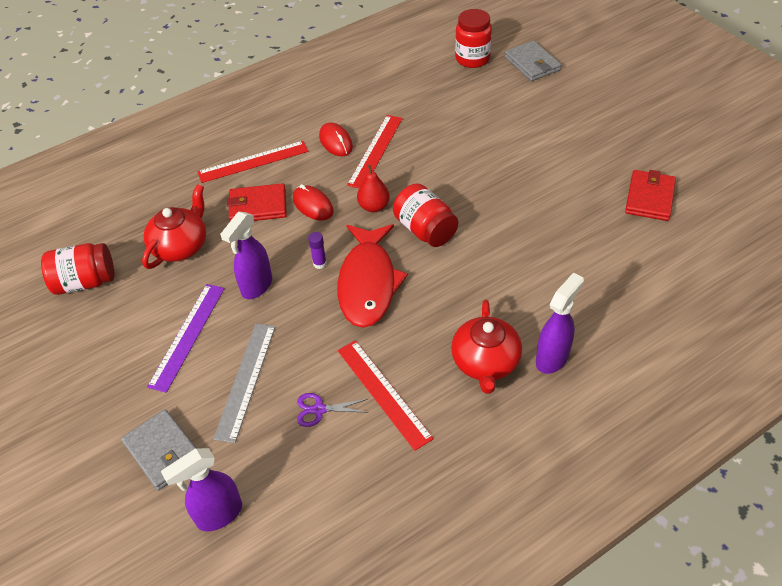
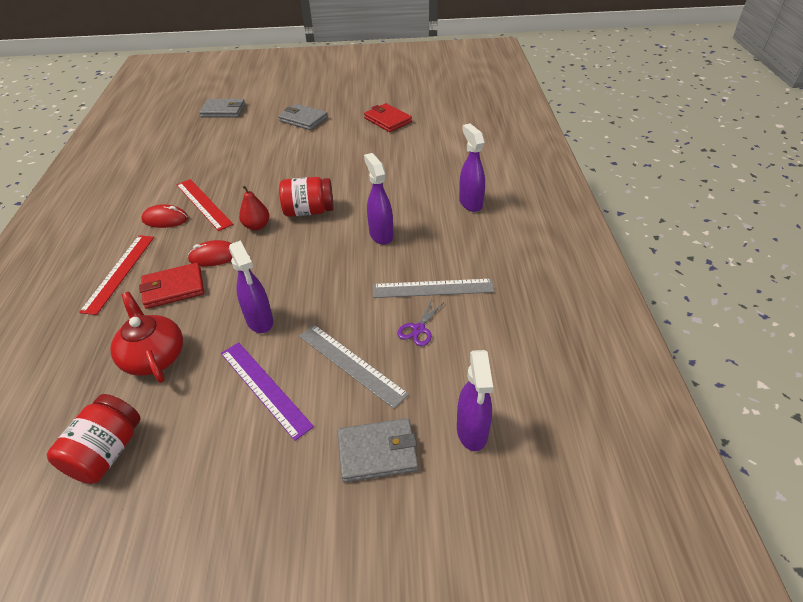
camera: 60 degrees left, 5 degrees down
red wallet [227,183,287,221] -> red wallet turned 45 degrees clockwise [139,263,204,309]
purple glue stick [308,232,327,269] -> none
red fish [337,224,408,328] -> none
red ruler [338,340,434,451] -> grey ruler [373,279,495,298]
red teapot [451,300,522,394] -> none
red jar [455,9,492,68] -> none
none -> grey wallet [278,104,328,130]
none -> purple spray bottle [364,153,393,245]

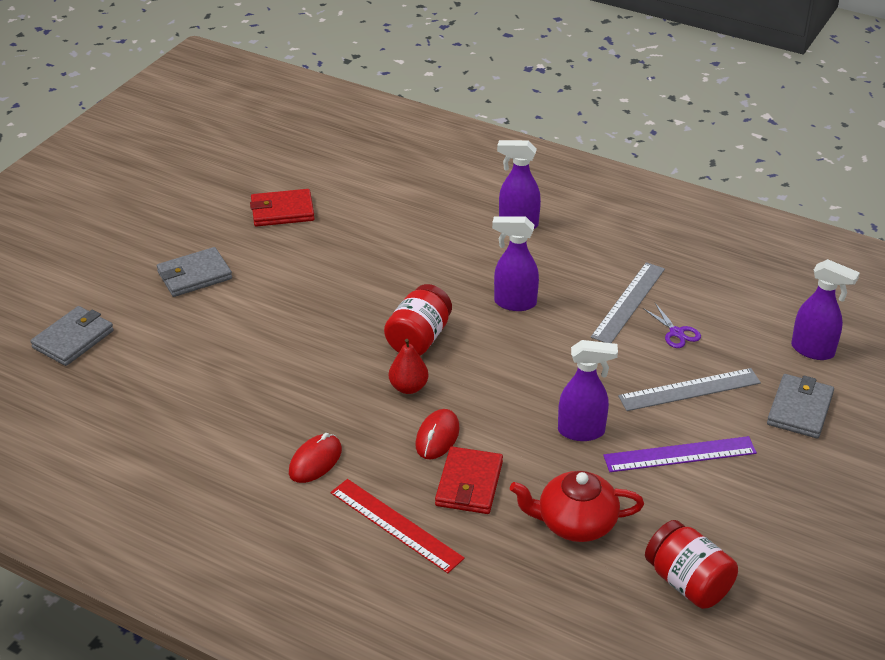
camera: 60 degrees left, 5 degrees down
red ruler [176,179,233,231] -> none

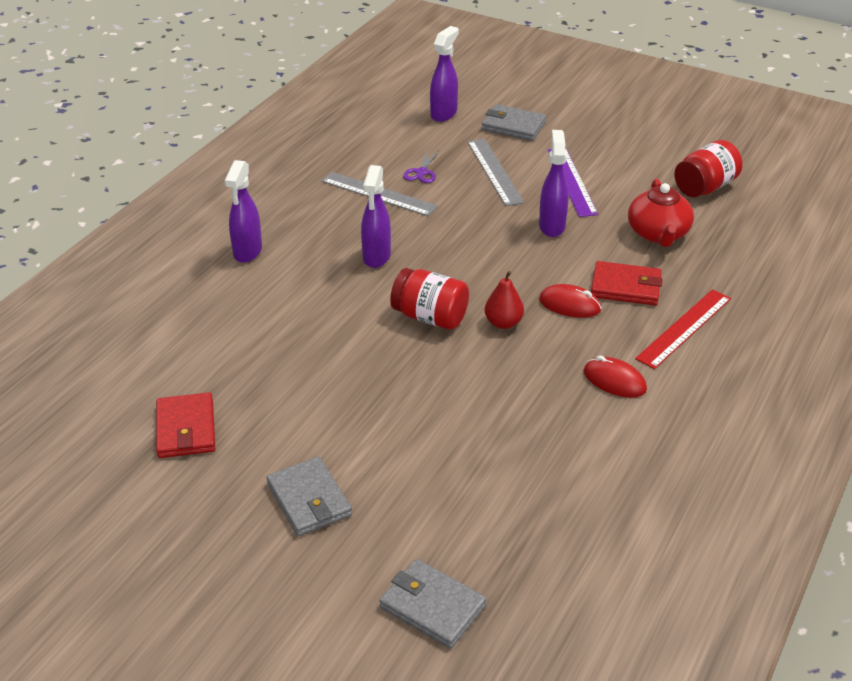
camera: 90 degrees left, 0 degrees up
purple scissors [643,303,701,348] -> purple scissors turned 135 degrees clockwise [403,151,438,183]

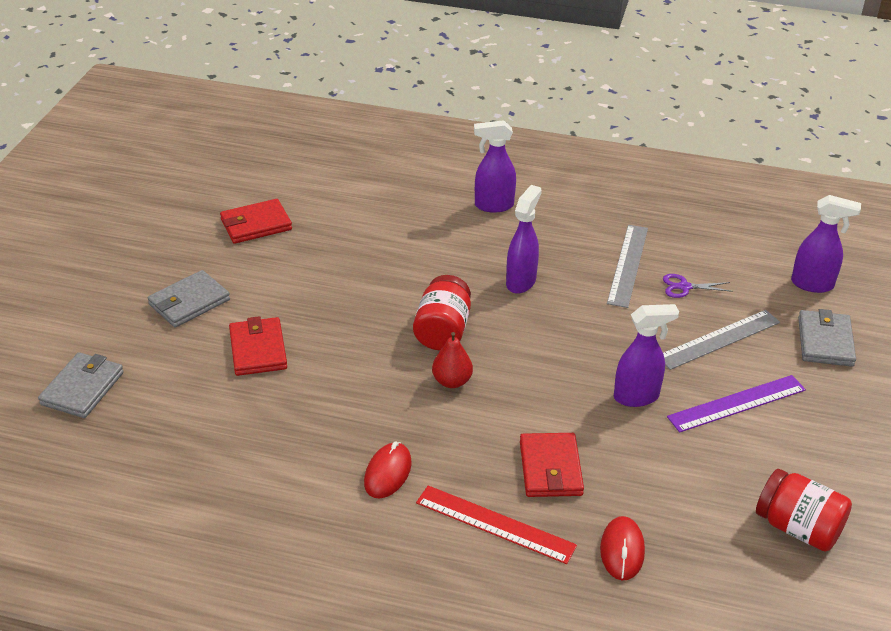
camera: 75 degrees right, 0 degrees up
purple spray bottle [361,165,391,268] -> purple spray bottle turned 120 degrees clockwise [506,185,542,294]
red mouse [539,284,602,318] -> red mouse moved to [600,516,645,580]
red teapot [628,179,694,247] -> none
none -> red wallet [229,316,287,376]

